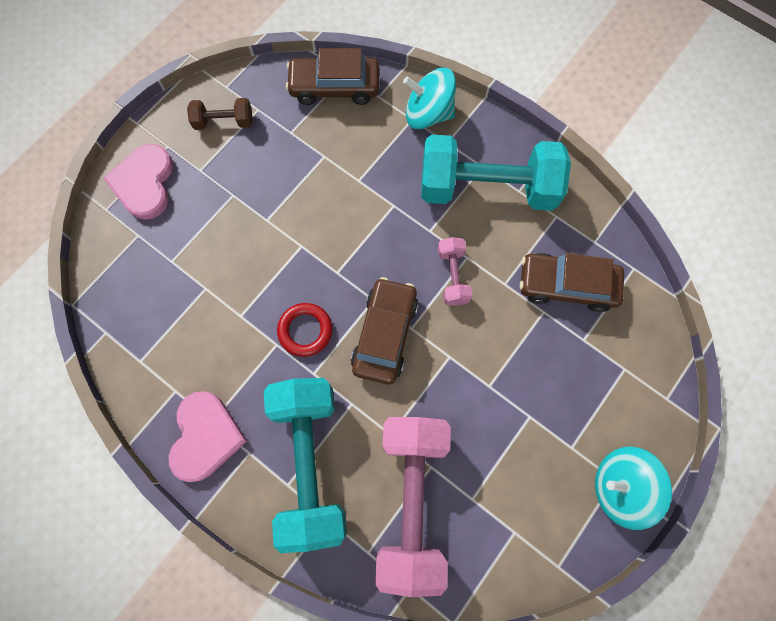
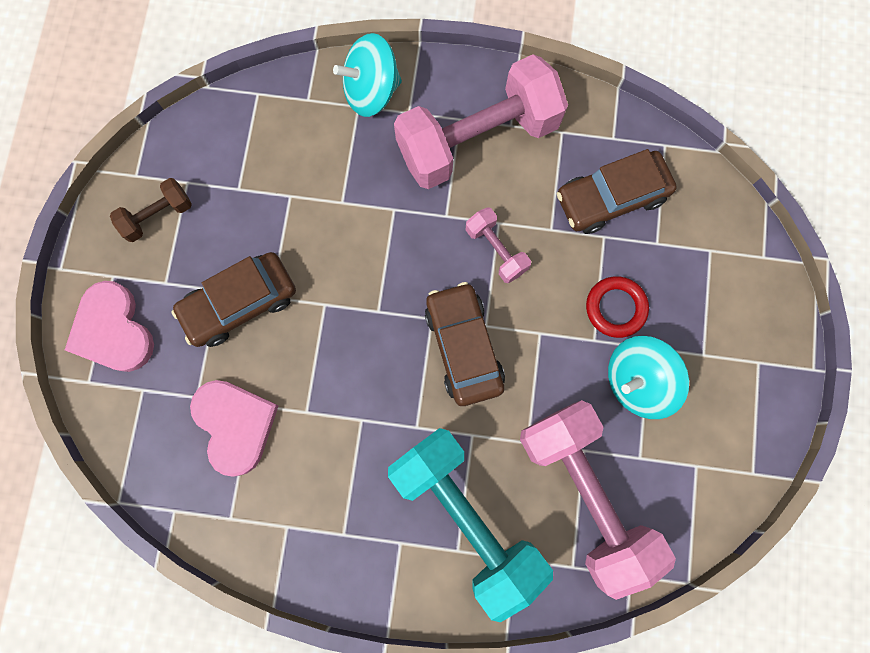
camera: 30 degrees left, 5 degrees up
pink heart [169,391,247,482] -> pink heart moved to [190,380,279,477]
red ring [277,303,332,357] -> red ring moved to [586,277,649,338]
brown car [286,48,379,105] -> brown car moved to [171,252,296,347]
turquoise dumbbell [421,135,571,211] -> pink dumbbell [394,54,568,189]
turquoise spinning top [595,446,672,530] -> turquoise spinning top moved to [608,336,689,419]

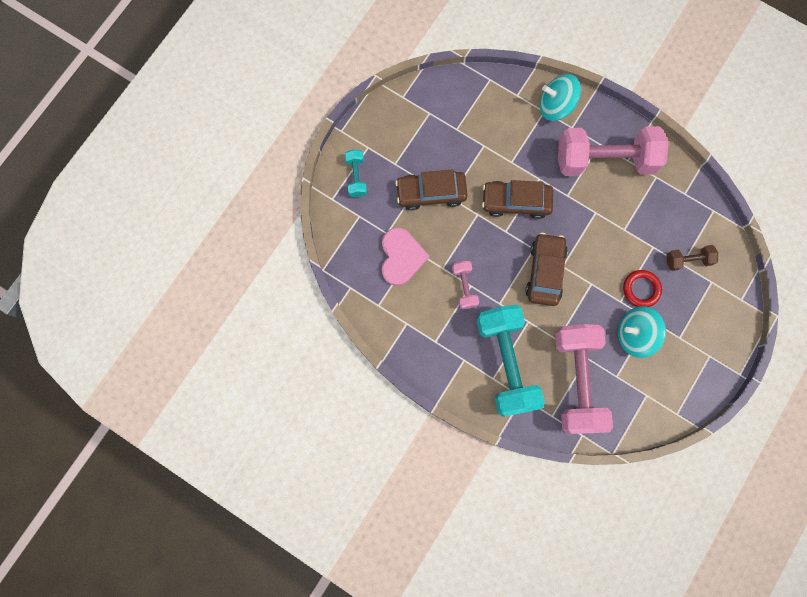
camera: 25 degrees right, 0 degrees up
pink heart [65,281,154,372] -> turquoise dumbbell [345,149,367,197]
brown dumbbell [110,178,192,242] -> brown dumbbell moved to [667,245,718,271]
pink dumbbell [466,207,531,283] -> pink dumbbell moved to [452,261,479,309]
brown car [557,149,677,234] -> brown car moved to [482,180,553,219]

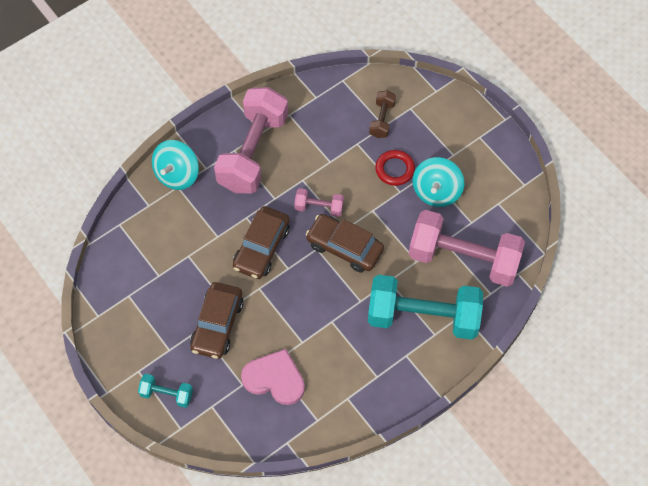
camera: 70 degrees left, 15 degrees down
pink dumbbell [452,261,479,309] -> pink dumbbell moved to [294,188,344,217]

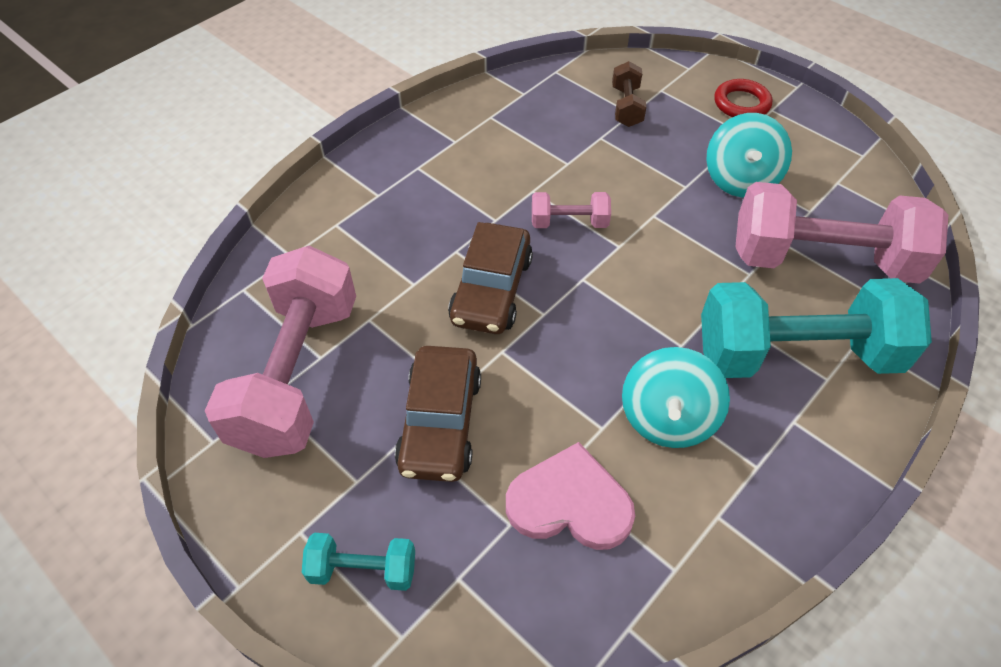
camera: 10 degrees left, 10 degrees down
turquoise spinning top [152,140,199,190] -> turquoise spinning top moved to [622,347,730,448]
pink dumbbell [214,87,288,193] -> pink dumbbell moved to [205,245,356,458]
brown car [306,214,384,273] -> none
red ring [375,150,415,186] -> red ring moved to [714,79,772,117]

